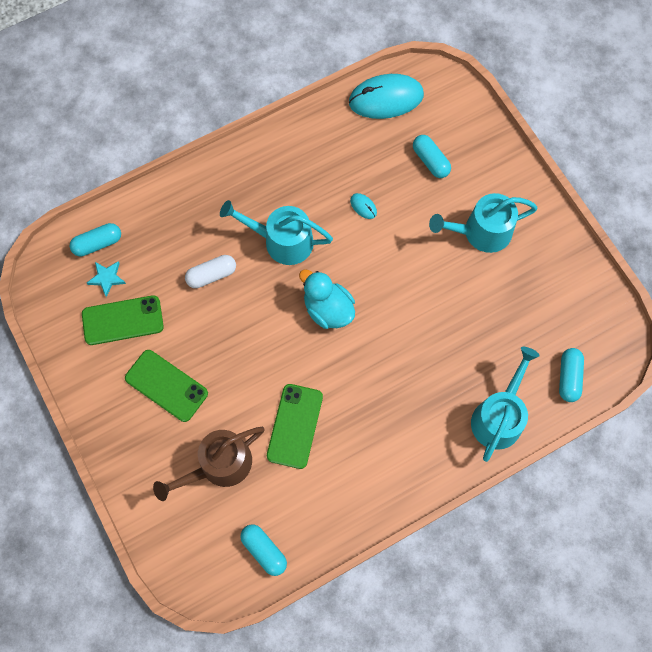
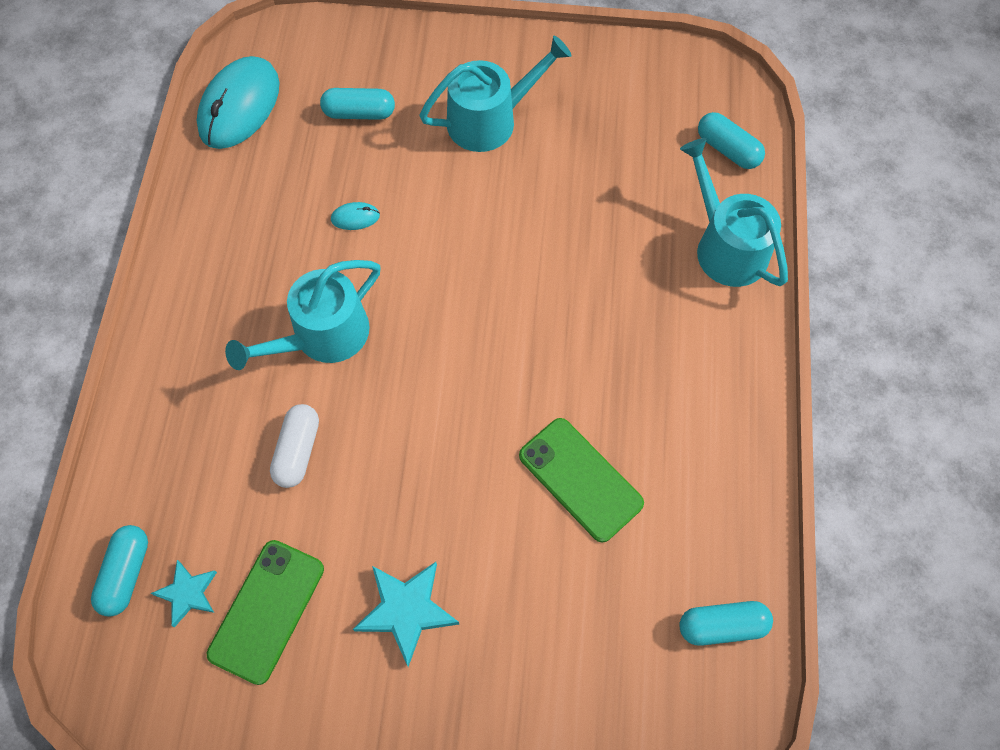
camera: 55 degrees left, 5 degrees down
green phone [125,350,208,422] -> turquoise star [353,562,459,667]
brown watering can [153,427,264,501] -> none
turquoise duck [299,269,355,329] -> none
turquoise watering can [429,193,538,253] -> turquoise watering can turned 135 degrees counterclockwise [419,36,572,152]

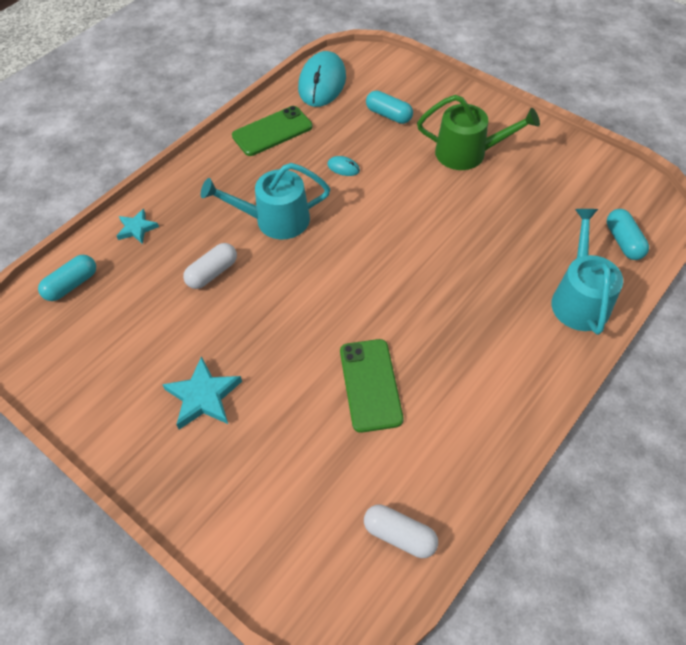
camera: 35 degrees right, 10 degrees down
turquoise star [150,560,217,627] -> turquoise star moved to [117,209,159,244]
turquoise mouse [197,56,280,149] -> turquoise mouse turned 45 degrees counterclockwise [298,51,346,107]
green phone [207,540,324,685] -> green phone moved to [232,106,313,156]
turquoise watering can [419,36,572,152] -> green watering can [417,95,540,170]
turquoise capsule [679,601,773,646] -> white capsule [364,504,438,558]

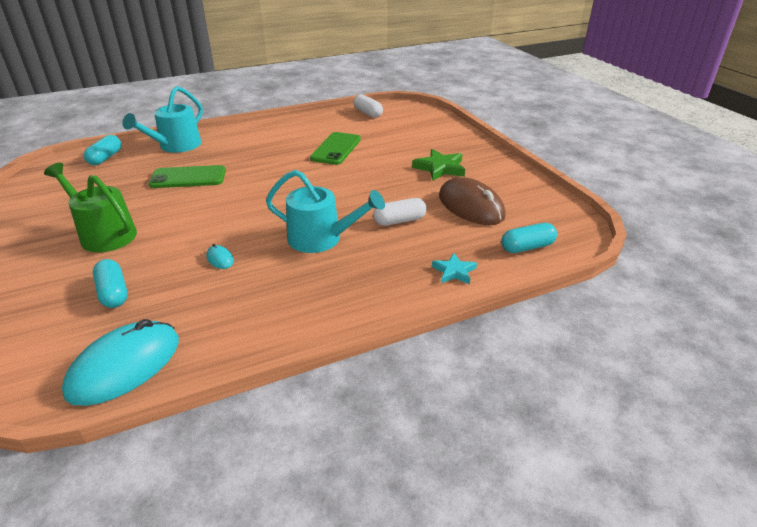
camera: 155 degrees left, 20 degrees down
turquoise star [162,356,242,429] -> green star [412,149,465,181]
green phone [232,106,313,156] -> green phone moved to [149,165,226,188]
none -> brown mouse [439,177,506,225]

